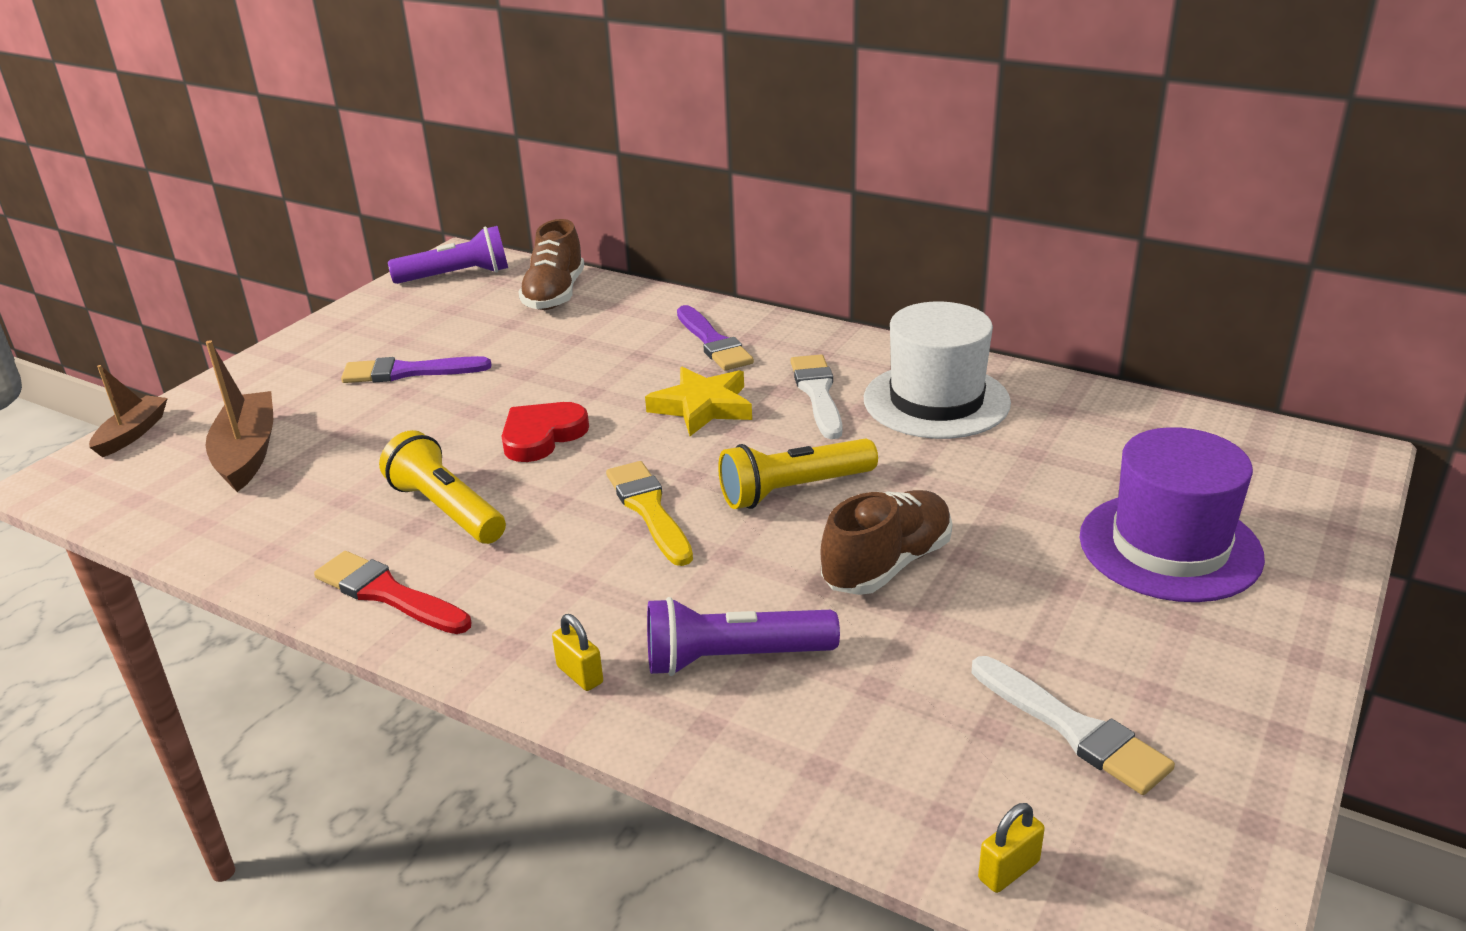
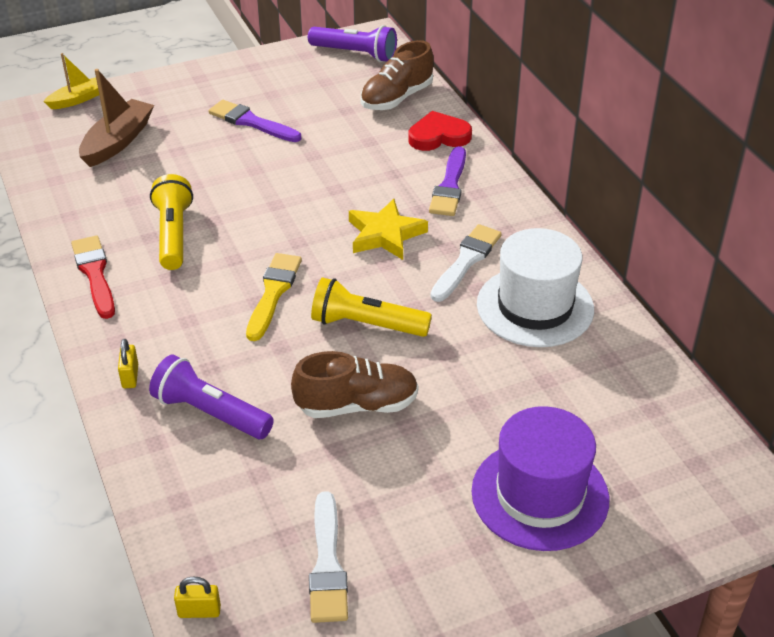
camera: 35 degrees right, 10 degrees up
brown boat [89,365,168,457] -> yellow boat [43,53,99,109]
red heart [501,402,589,462] -> red heart moved to [409,111,472,151]

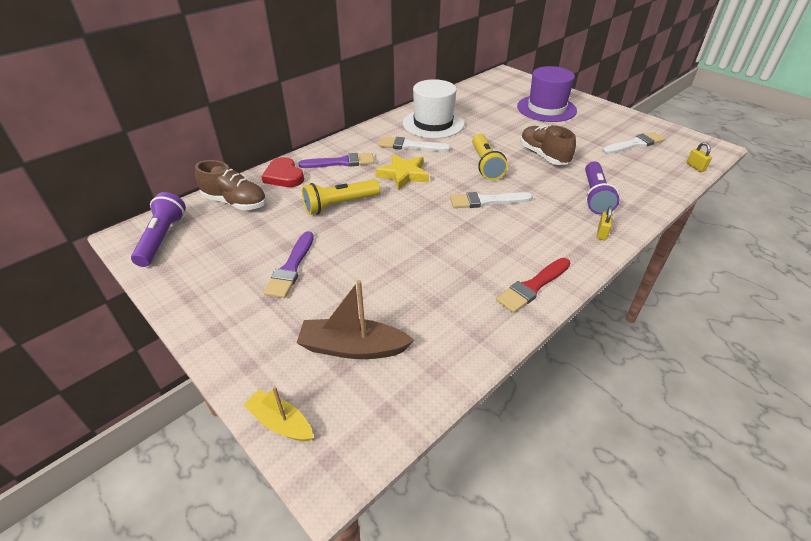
camera: 110 degrees left, 0 degrees up
yellow padlock [118,339,138,388] -> yellow padlock turned 45 degrees counterclockwise [597,206,613,240]
yellow flashlight [150,174,193,270] -> yellow flashlight moved to [302,179,380,215]
yellow brush [246,253,302,341] -> white brush [450,192,533,208]

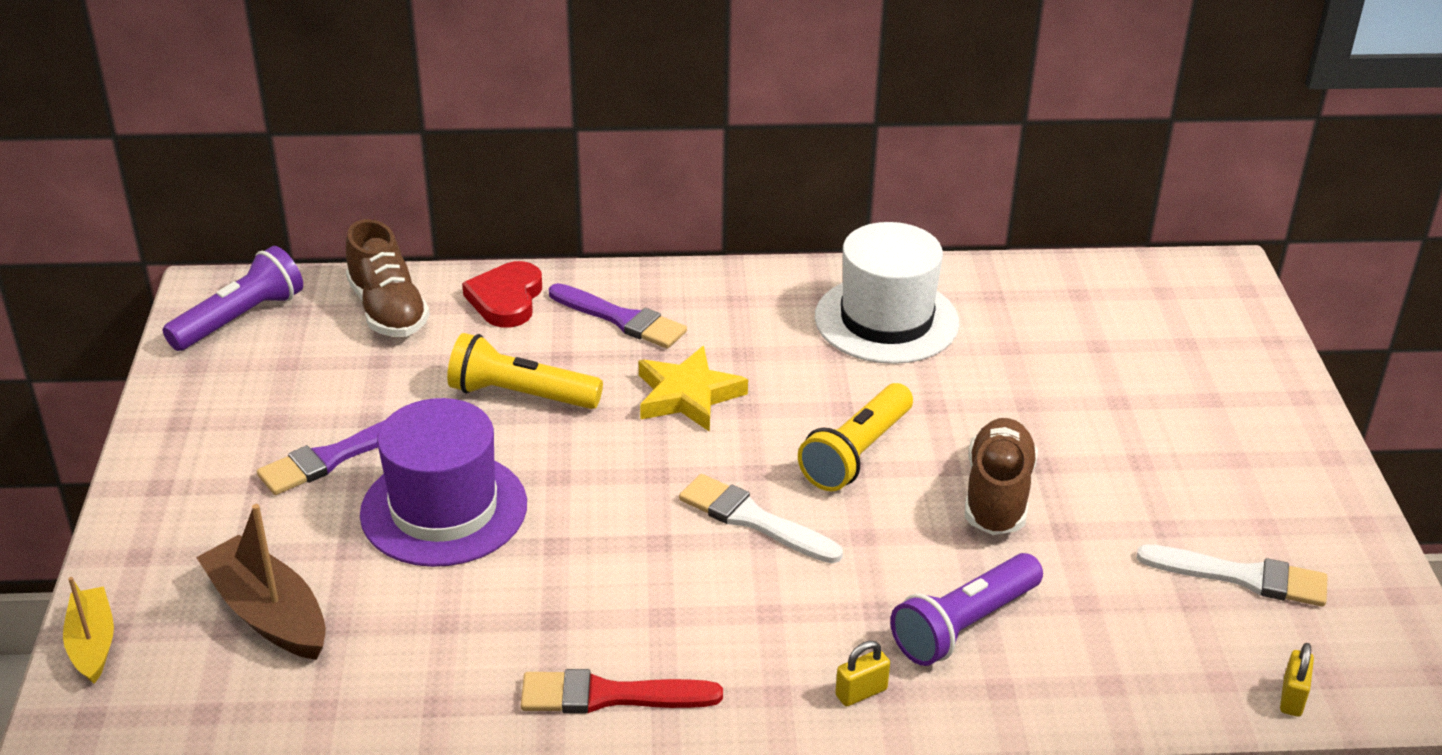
camera: 40 degrees right, 5 degrees down
white brush [379,137,451,152] -> none
purple hat [517,66,577,122] -> purple hat moved to [360,398,527,567]

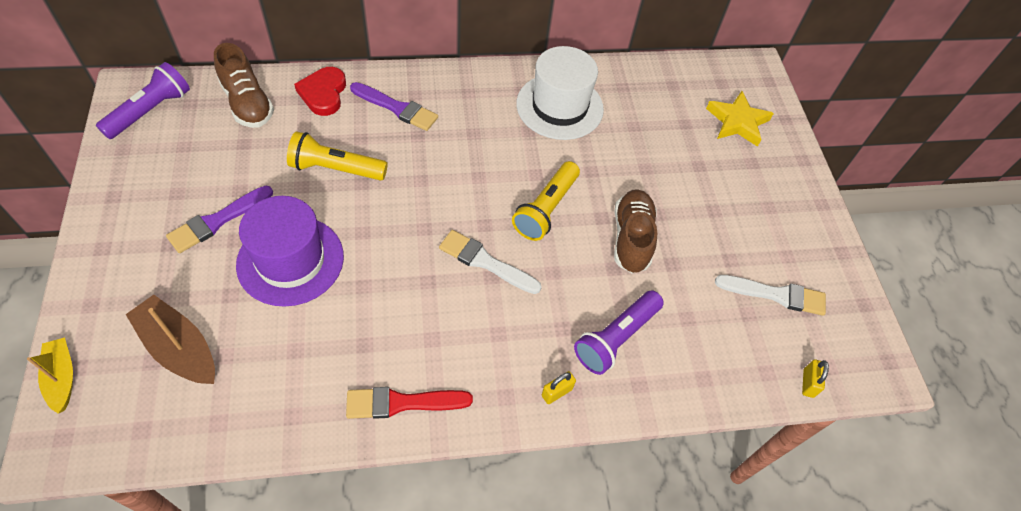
camera: 10 degrees left, 20 degrees up
yellow star [639,346,748,432] -> yellow star moved to [706,91,774,147]

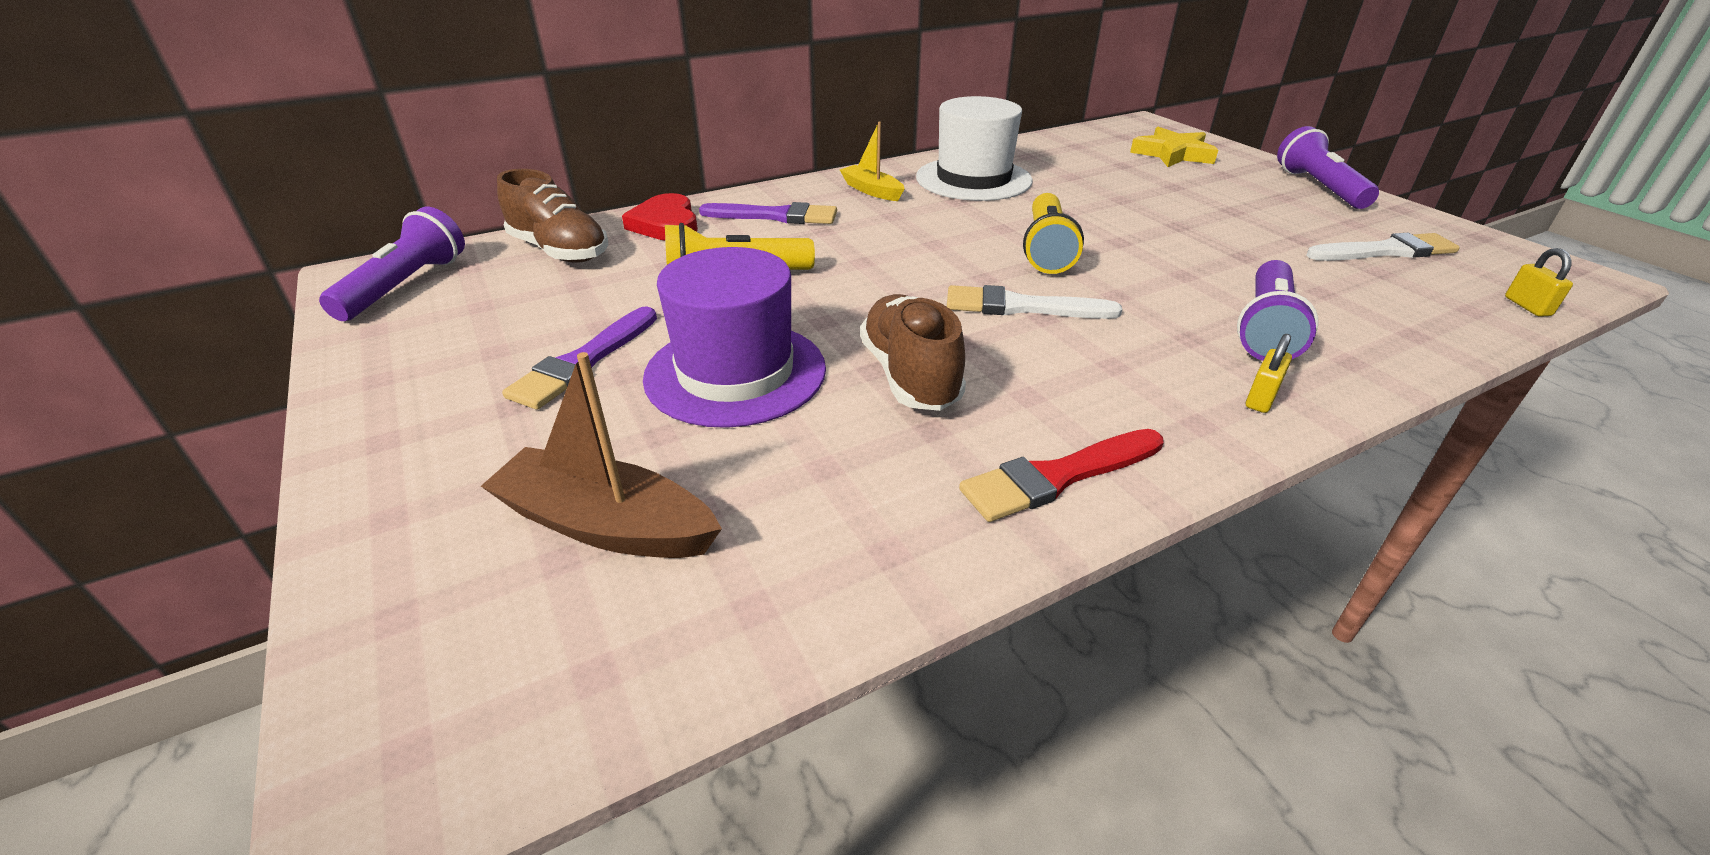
camera: 15 degrees left, 20 degrees down
yellow boat [27,337,73,414] -> yellow boat moved to [840,122,904,201]
brown shoe [614,189,657,274] -> brown shoe moved to [860,294,966,411]
none -> purple flashlight [1277,126,1379,209]

